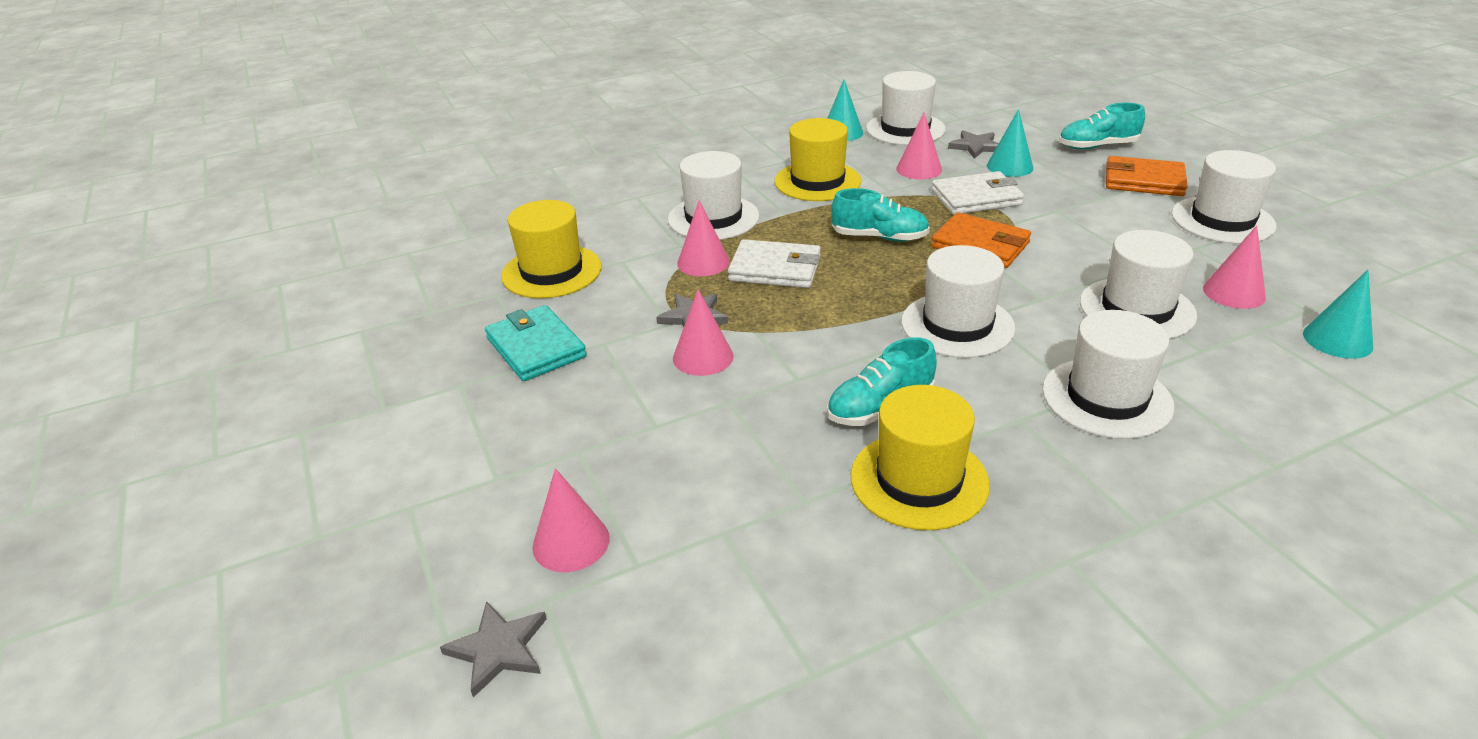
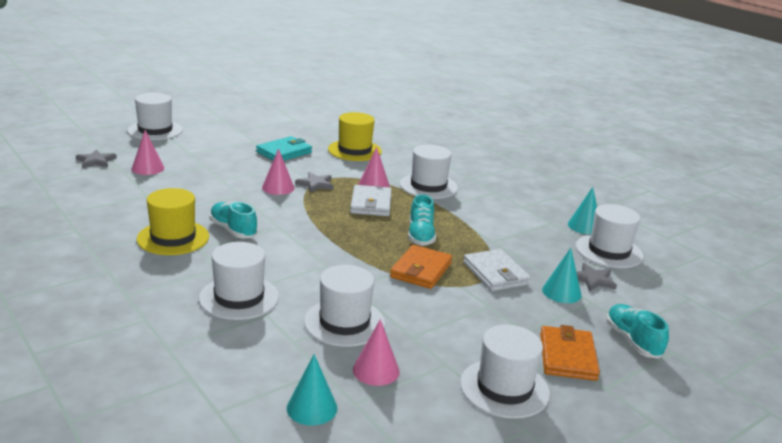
camera: 75 degrees right, 10 degrees down
yellow hat [774,118,861,201] -> none
pink cone [896,113,942,180] -> none
white hat [901,245,1016,358] -> white hat moved to [127,93,183,140]

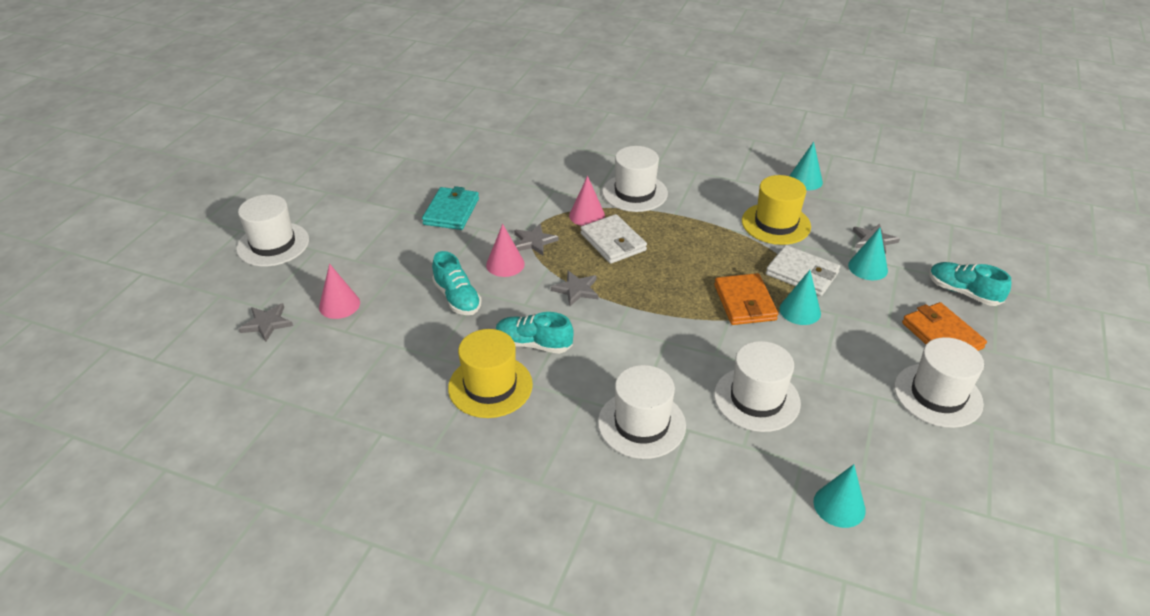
camera: 30 degrees left, 15 degrees up
yellow hat [328,112,382,161] -> yellow hat moved to [742,175,811,245]
pink cone [353,319,400,386] -> none
turquoise shoe [408,194,436,246] -> turquoise shoe moved to [432,251,482,315]
white hat [576,204,643,268] -> none
none -> grey star [551,271,599,306]
none -> turquoise cone [779,270,821,325]

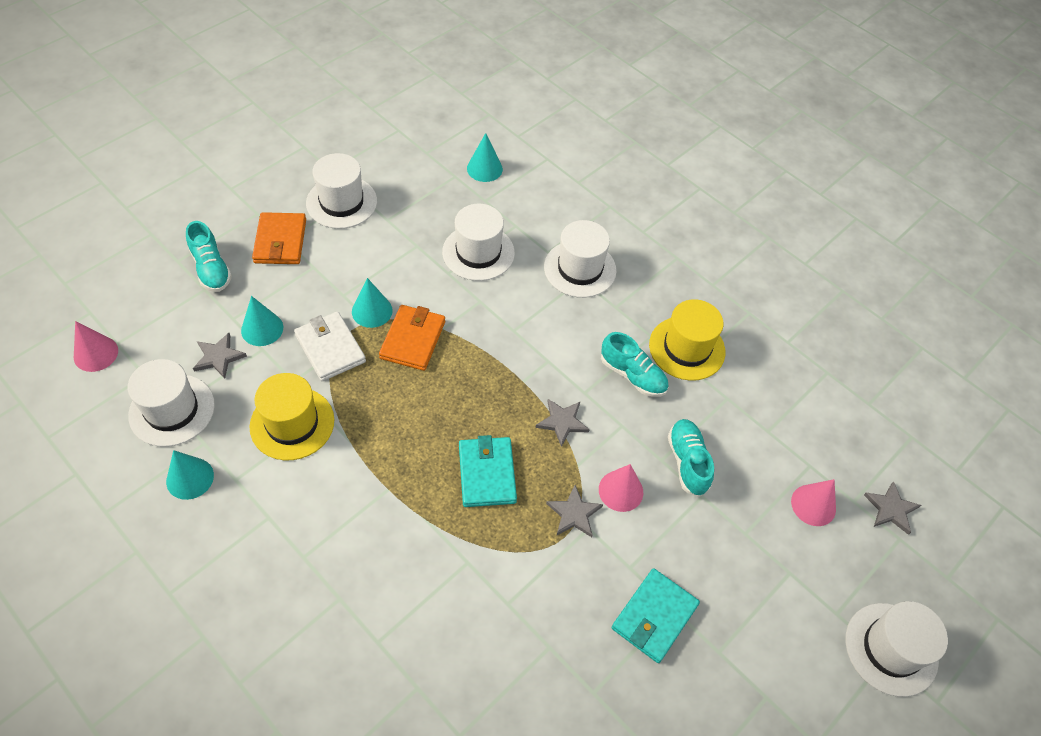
camera: 160 degrees left, 15 degrees up
pink cone [569,176,605,226] -> pink cone moved to [74,321,118,372]
white wallet [581,214,647,264] -> turquoise wallet [459,435,517,507]
white hat [602,146,668,212] -> white hat moved to [128,359,215,447]

